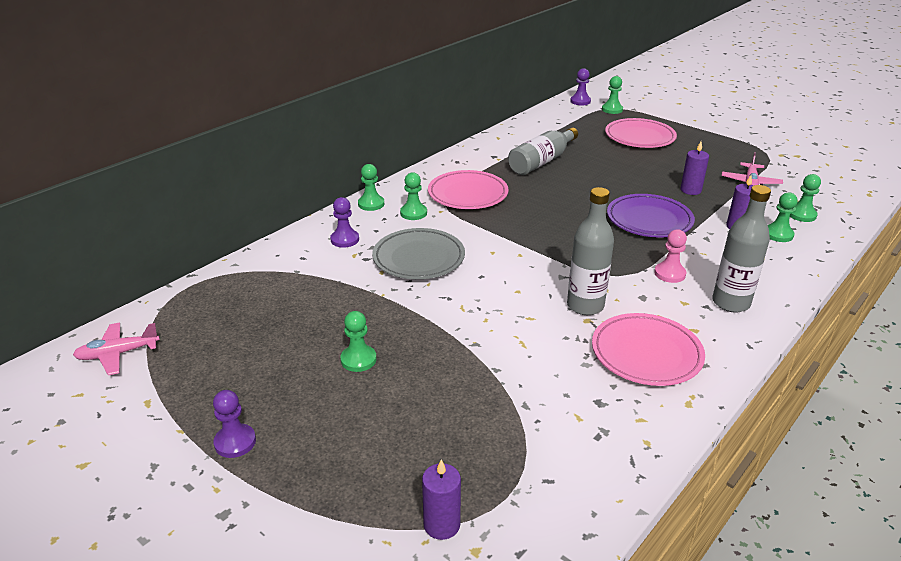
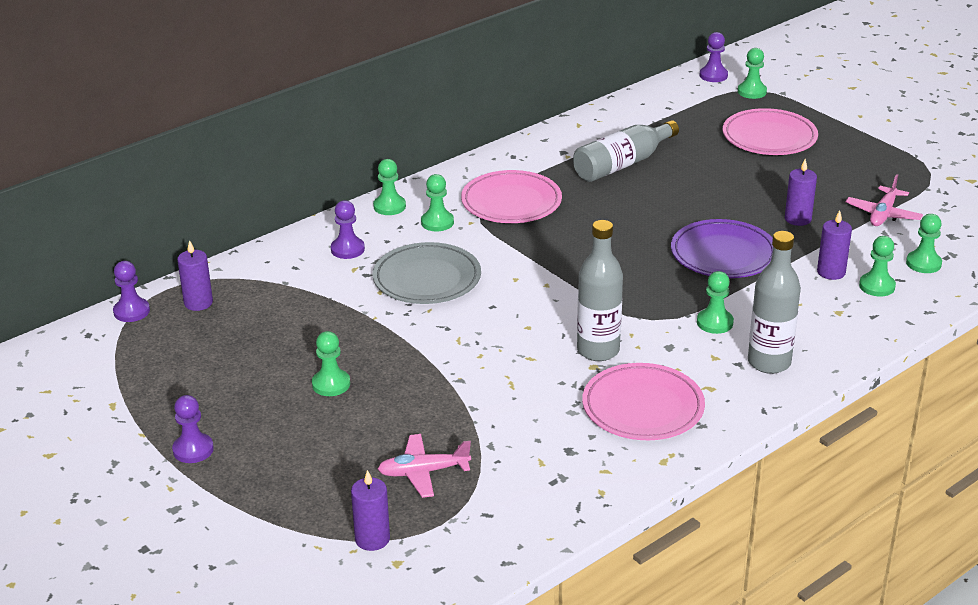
camera: 10 degrees right, 0 degrees up
pink plane [73,323,160,375] -> pink plane moved to [378,434,471,498]
pink pawn [654,229,687,283] -> green pawn [697,271,734,334]
none -> purple pawn [113,261,150,322]
none -> purple candle [177,240,213,311]

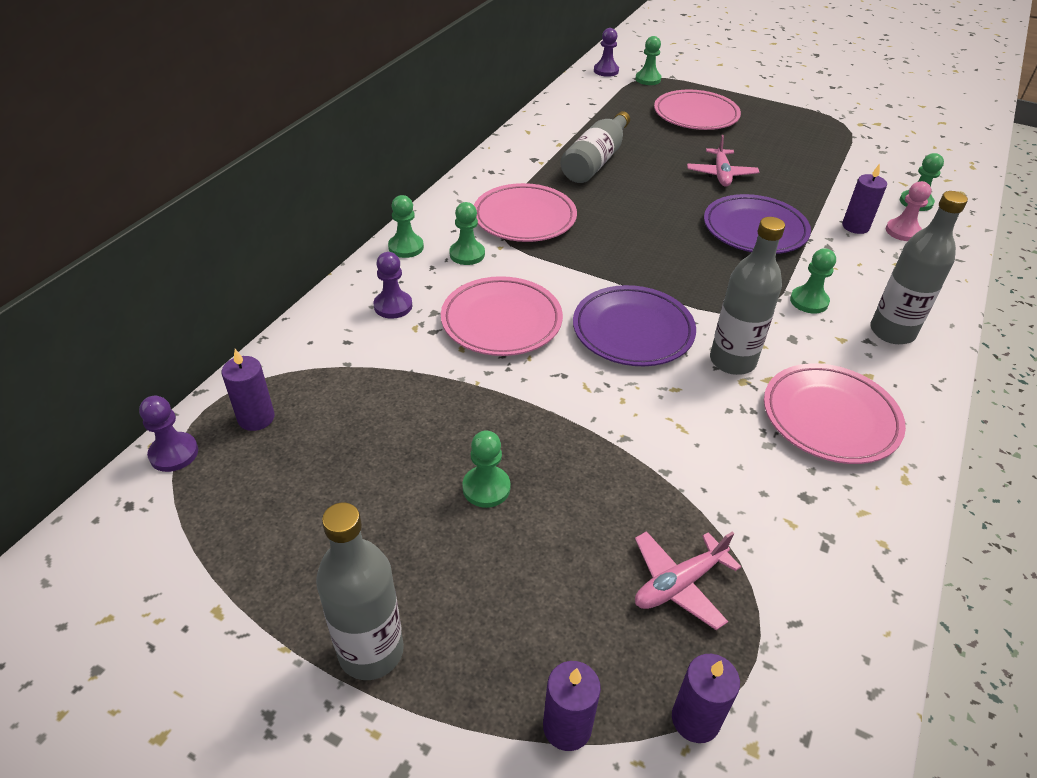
camera: 25 degrees left, 10 degrees up
purple pawn [172,395,214,463] -> grey bottle [316,503,404,680]
grey plate [373,242,481,304] -> pink plate [441,276,563,356]
purple candle [785,159,817,226] -> purple candle moved to [543,661,601,751]
pink plane [846,174,923,226] -> pink plane moved to [687,135,759,187]
green pawn [859,236,896,297] -> pink pawn [886,181,932,241]
none -> purple plate [573,285,696,366]

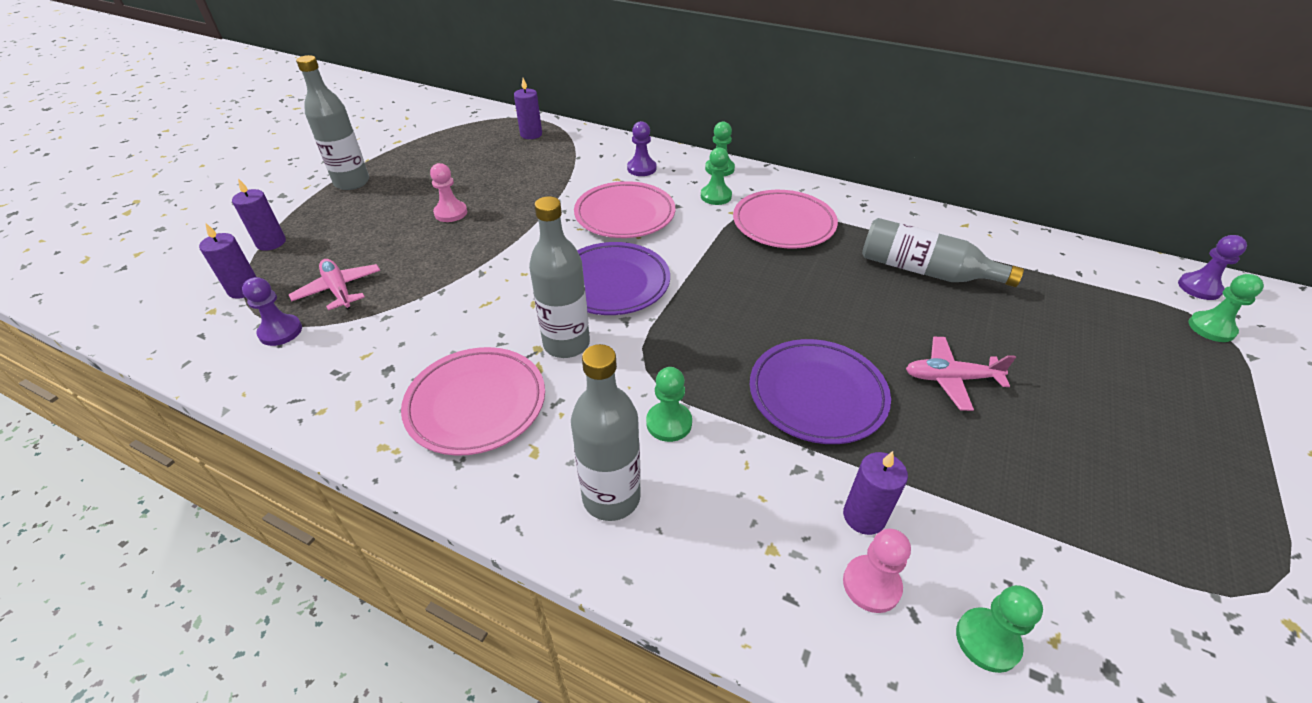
camera: 90 degrees right, 0 degrees up
purple pawn [139,396,198,472] -> purple pawn moved to [242,277,302,346]
green pawn [462,430,511,508] -> pink pawn [430,163,467,222]
pink plate [654,90,741,130] -> none

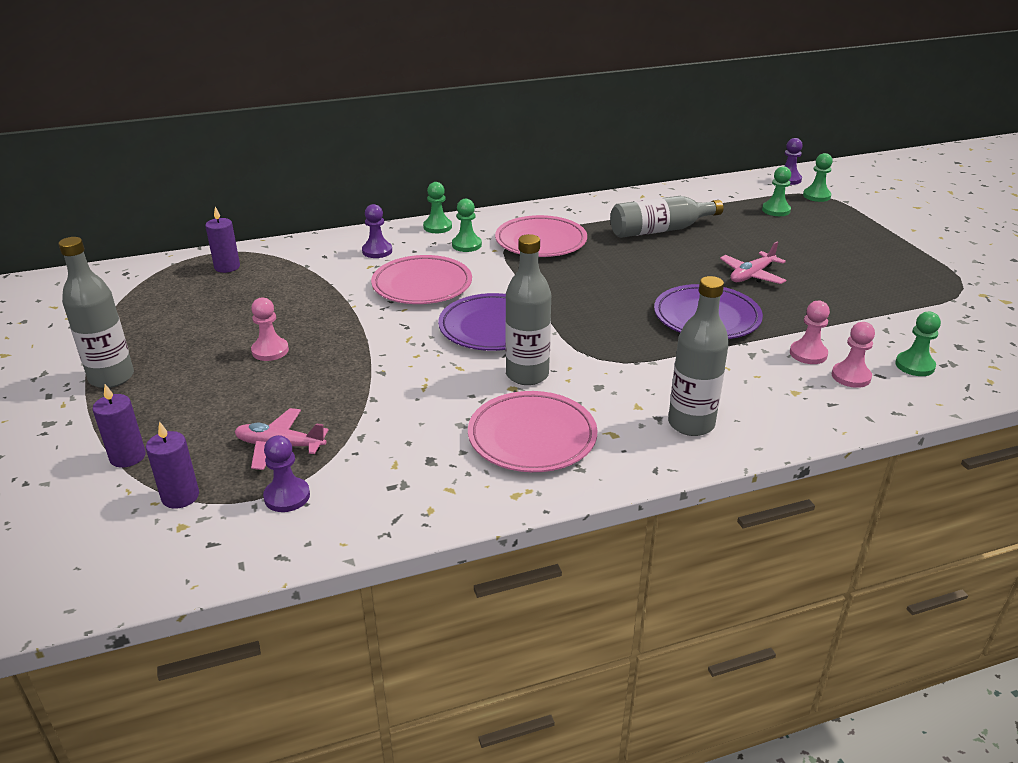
camera: 45 degrees left, 10 degrees down
green pawn [646,367,692,442] -> green pawn moved to [762,166,791,216]
purple candle [843,451,908,535] -> pink pawn [790,301,830,364]

